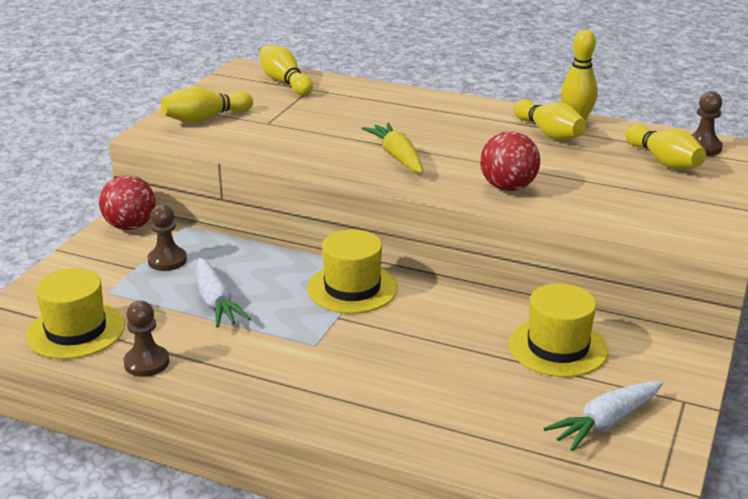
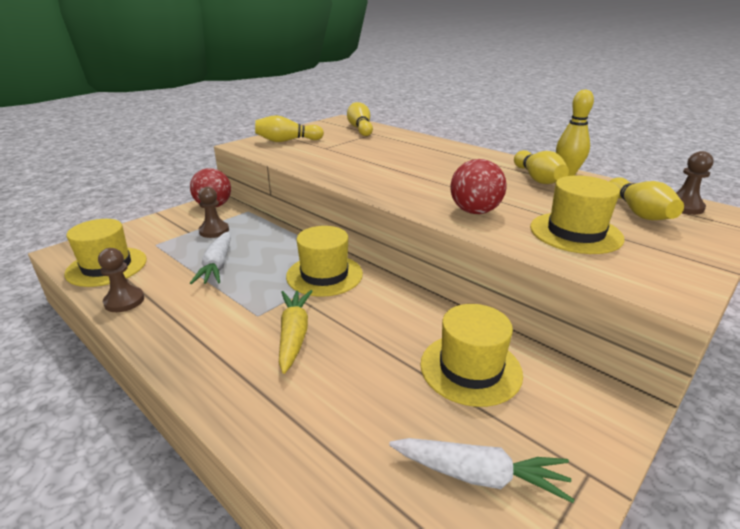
camera: 20 degrees right, 0 degrees up
yellow carrot [362,123,423,173] -> yellow carrot moved to [279,290,313,374]
white carrot [543,381,663,451] -> white carrot turned 150 degrees counterclockwise [389,438,575,503]
none -> yellow hat [530,176,625,254]

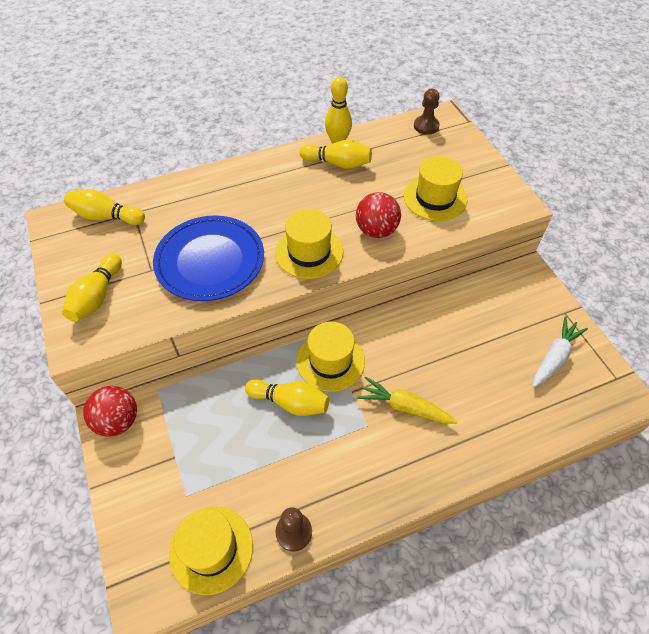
camera: 65 degrees left, 25 degrees up
white carrot [190,232,231,284] -> none
brown pawn [198,187,229,238] -> none
yellow hat [420,304,523,407] -> yellow hat moved to [275,209,343,279]
yellow bowling pin [609,177,684,220] -> yellow bowling pin moved to [245,379,329,416]
none -> blue plate [153,216,264,301]

